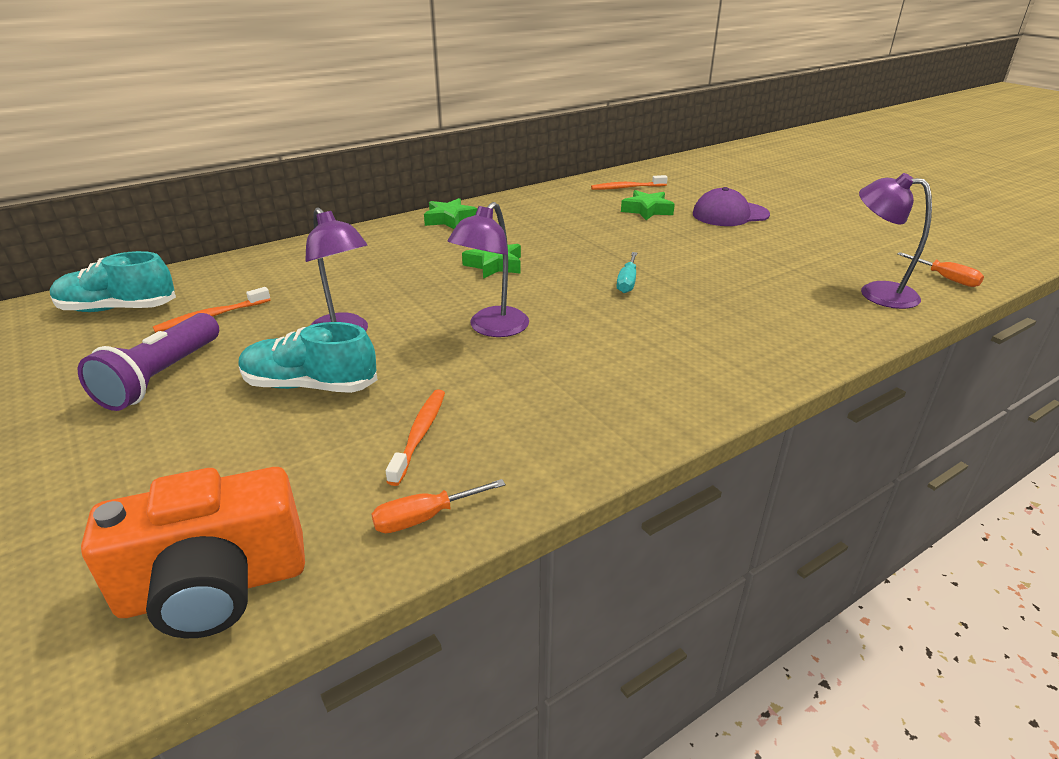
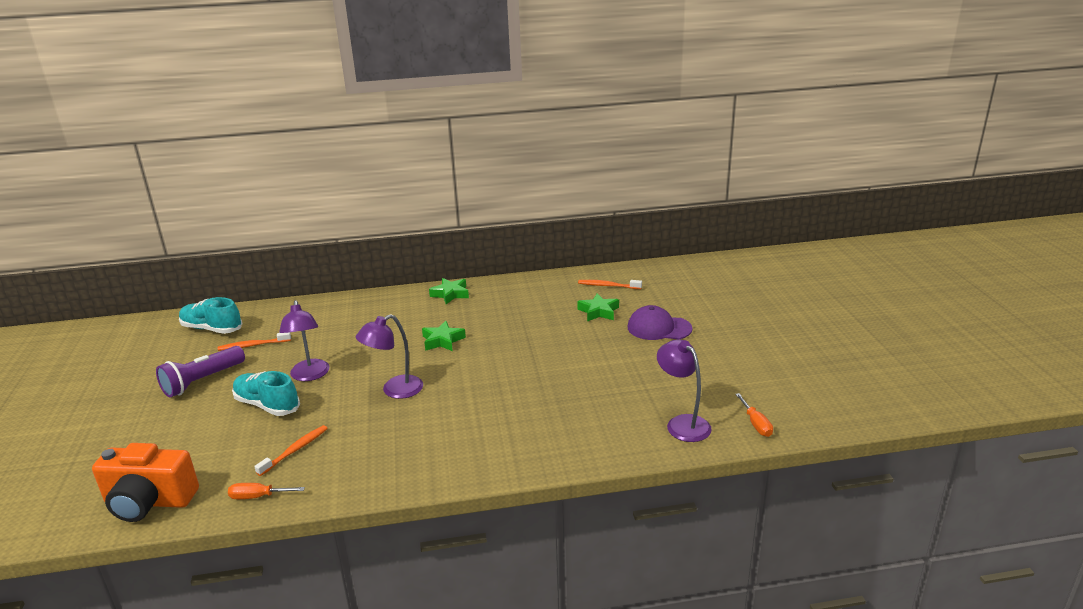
camera: 25 degrees right, 5 degrees down
turquoise screwdriver [617,252,637,293] -> none

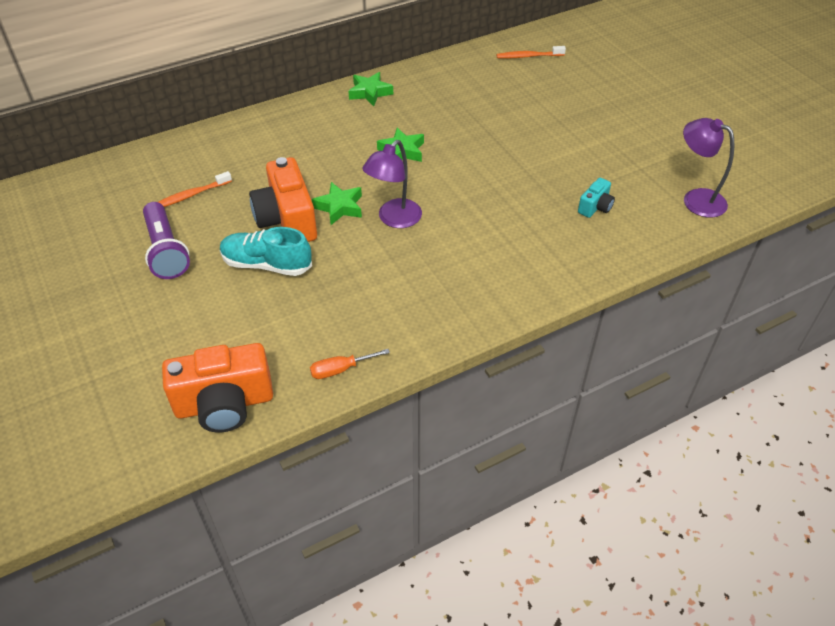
camera: 20 degrees left, 20 degrees up
purple flashlight [156,346,245,397] -> purple flashlight turned 45 degrees counterclockwise [143,202,190,279]
turquoise shoe [179,297,243,334] -> none
orange toothbrush [254,425,328,476] -> none
purple lamp [279,300,329,381] -> orange camera [249,157,317,242]
green star [577,293,619,321] -> green star moved to [311,182,362,225]
purple cap [628,305,692,340] -> none
orange screwdriver [735,393,773,437] -> none
none -> turquoise camera [578,178,615,218]

